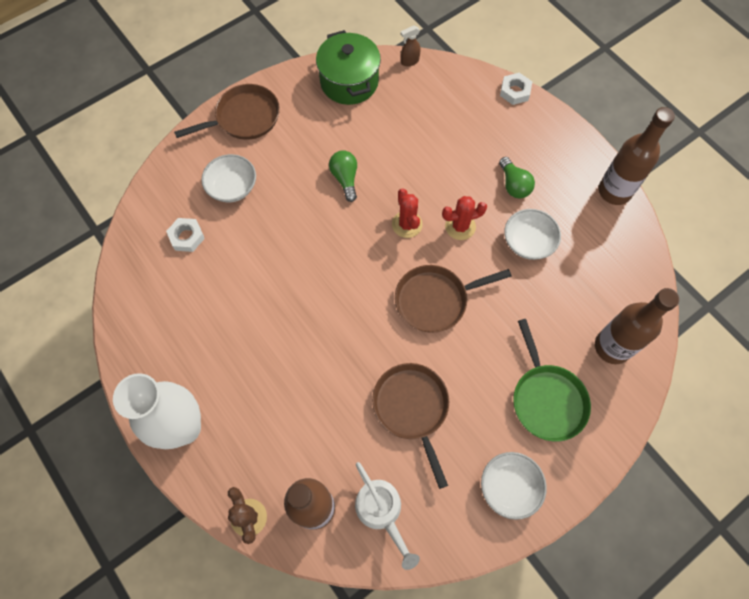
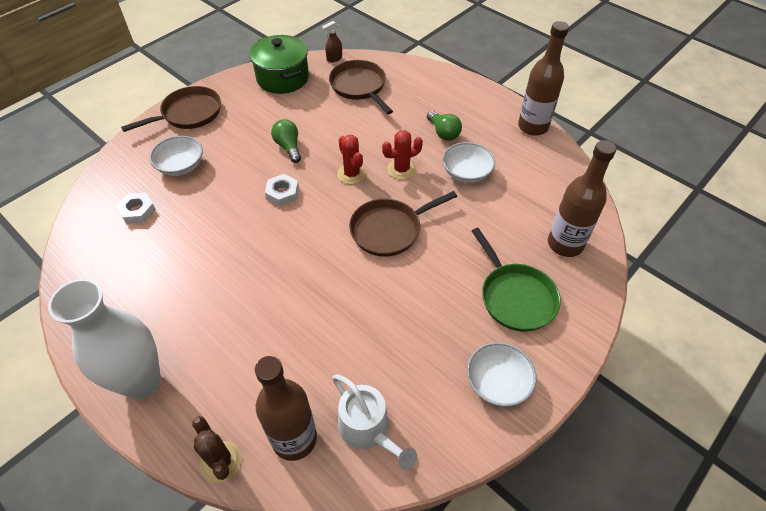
camera: 10 degrees left, 15 degrees down
brown pan [372,363,449,489] -> brown pan moved to [329,60,393,114]
white nut [500,73,532,105] -> white nut moved to [265,174,299,206]

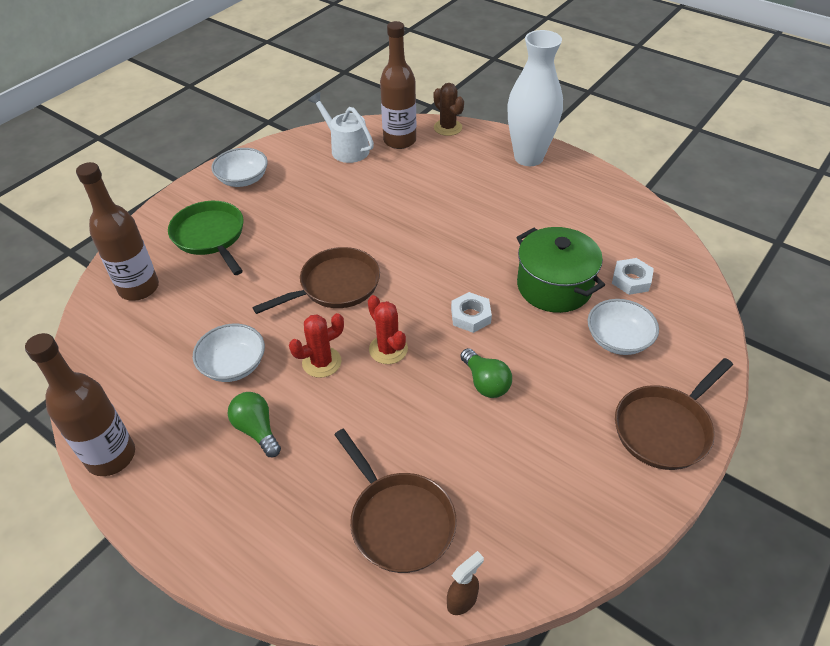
camera: 175 degrees right, 5 degrees down
green pot [249,35,309,94] -> green pot moved to [516,227,605,313]

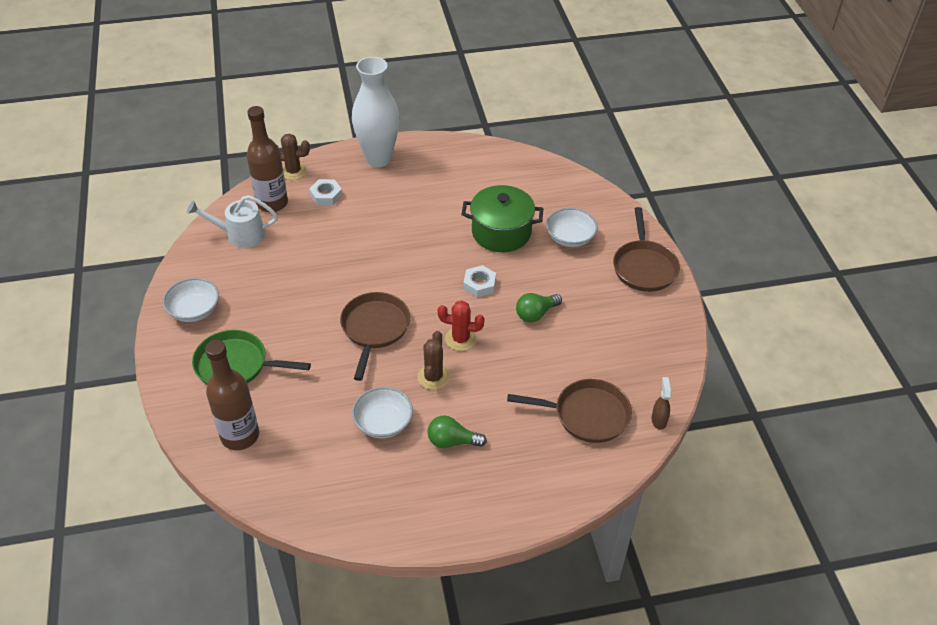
camera: 50 degrees left, 0 degrees up
brown bottle [25,333,135,476] -> none
red cactus [289,313,344,378] -> brown cactus [417,331,450,390]
green light bulb [460,348,512,398] -> green light bulb turned 135 degrees clockwise [516,293,562,322]
white nut [612,258,654,295] -> white nut moved to [309,179,342,205]

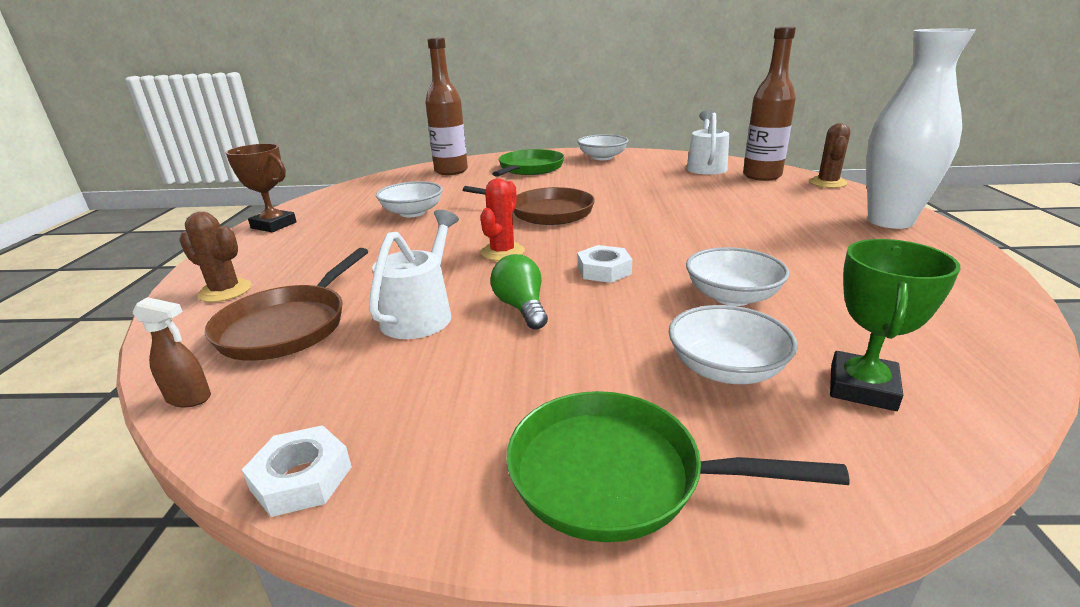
camera: 105 degrees right, 20 degrees down
white nut [309,179,342,205] -> white nut moved to [242,425,352,517]
brown cactus [417,331,450,390] -> brown cactus moved to [179,212,251,302]
green light bulb [427,415,487,448] -> none
green pot [461,185,543,252] -> white bowl [686,247,789,306]
brown pan [613,207,680,292] -> green pan [506,391,850,542]
none -> brown trophy [225,144,297,232]
none -> white watering can [369,210,459,339]
none -> green trophy [830,239,960,411]

